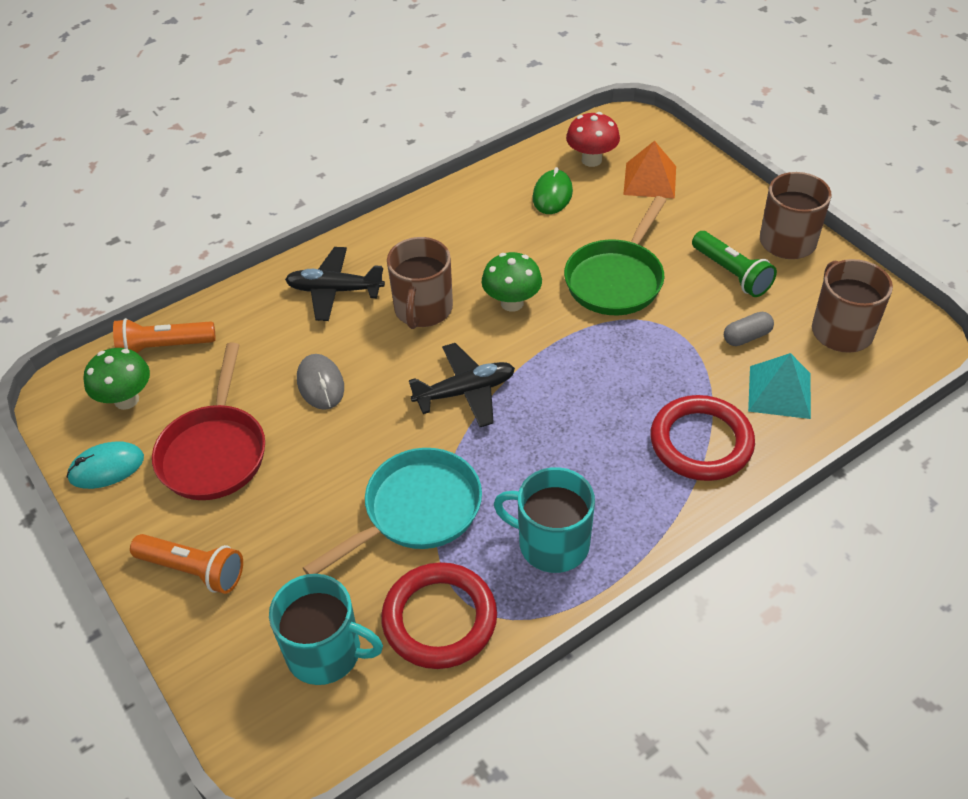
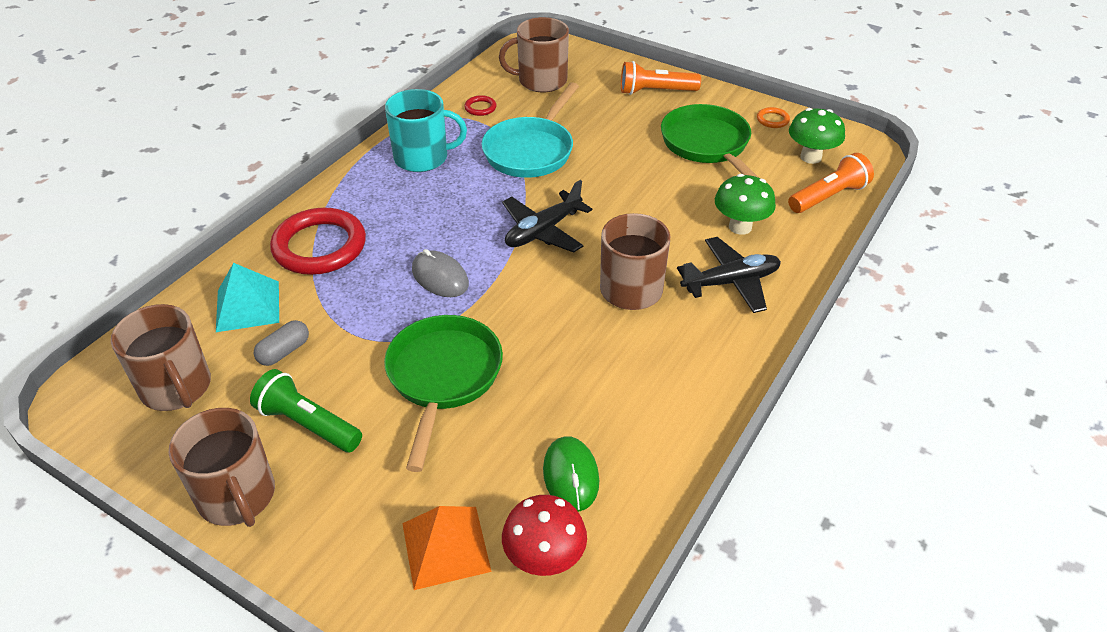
camera: 155 degrees right, 5 degrees down
turquoise mouse [67,441,144,489] -> orange ring [757,107,790,128]
red pan [152,343,265,500] -> green pan [661,104,759,178]
turquoise mug [269,574,383,685] -> brown mug [499,17,569,92]
grey mouse [297,354,344,410] -> grey mouse moved to [412,249,469,297]
red ring [381,562,497,669] -> red ring [464,95,497,116], size x0.41
green mushroom [482,252,542,312] -> green mushroom moved to [715,174,776,235]

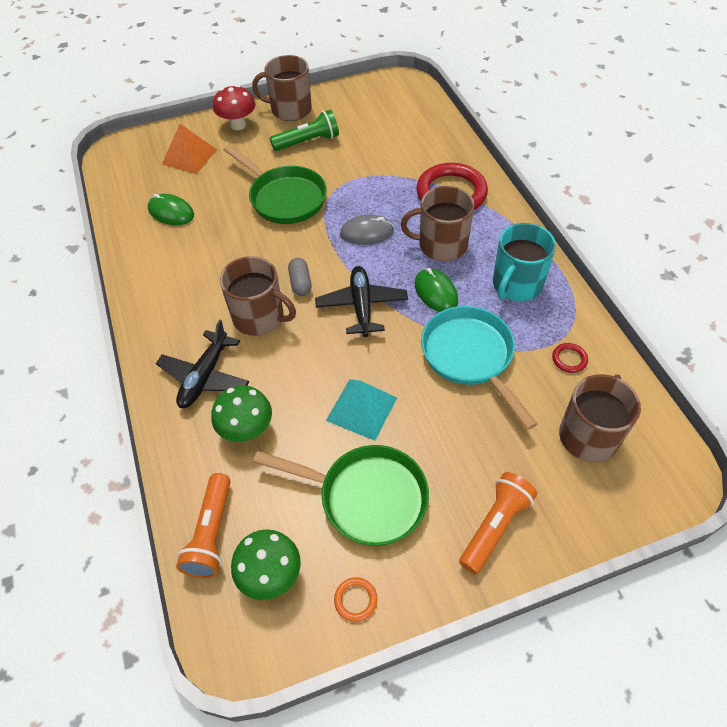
camera: 130 degrees right, 10 degrees up
brown mug [111,304,211,411] -> brown mug moved to [401,186,474,262]
turquoise pyramid [216,263,279,332] -> turquoise pyramid moved to [326,379,397,441]
grey capsule [254,320,309,366] -> grey capsule moved to [288,258,311,296]
red mushroom [502,495,587,576] -> red mushroom moved to [213,85,255,130]
none -> green mouse [415,268,458,312]

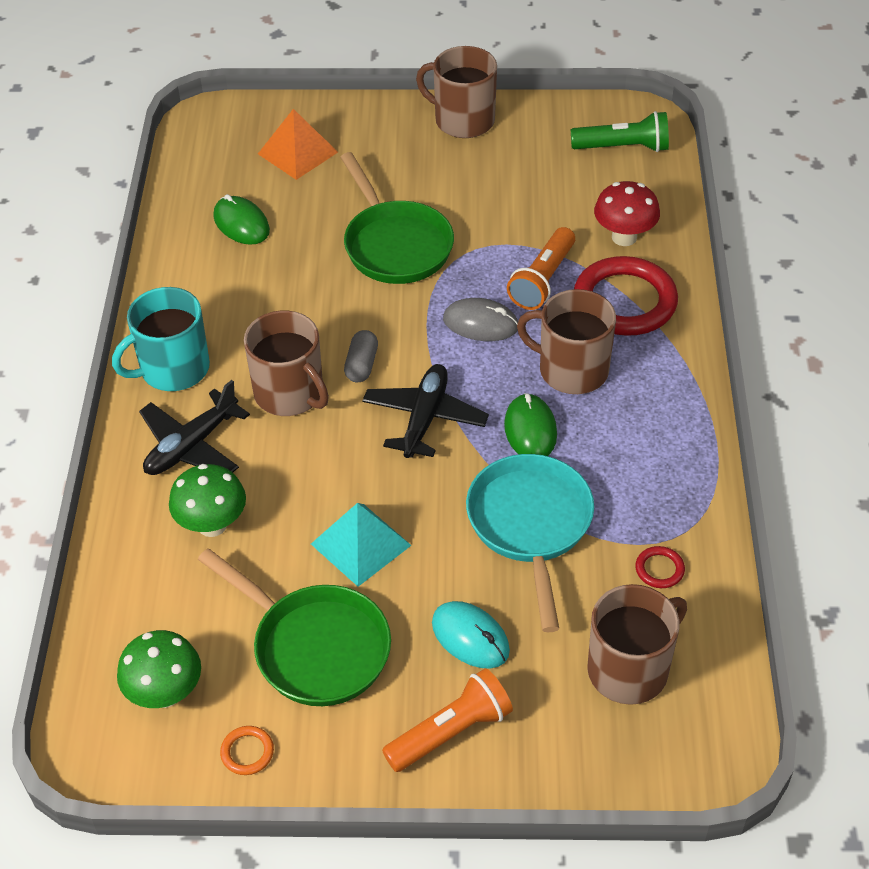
camera: 20 degrees right, 5 degrees down
orange flashlight [176,473,231,578] -> orange flashlight moved to [507,227,575,310]
red mushroom [213,85,255,130] -> red mushroom moved to [594,181,660,246]
green flashlight [270,110,339,151] -> green flashlight moved to [571,111,669,152]
turquoise mug [493,223,556,301] -> turquoise mug moved to [112,287,210,391]
none -> turquoise mouse [432,601,510,669]

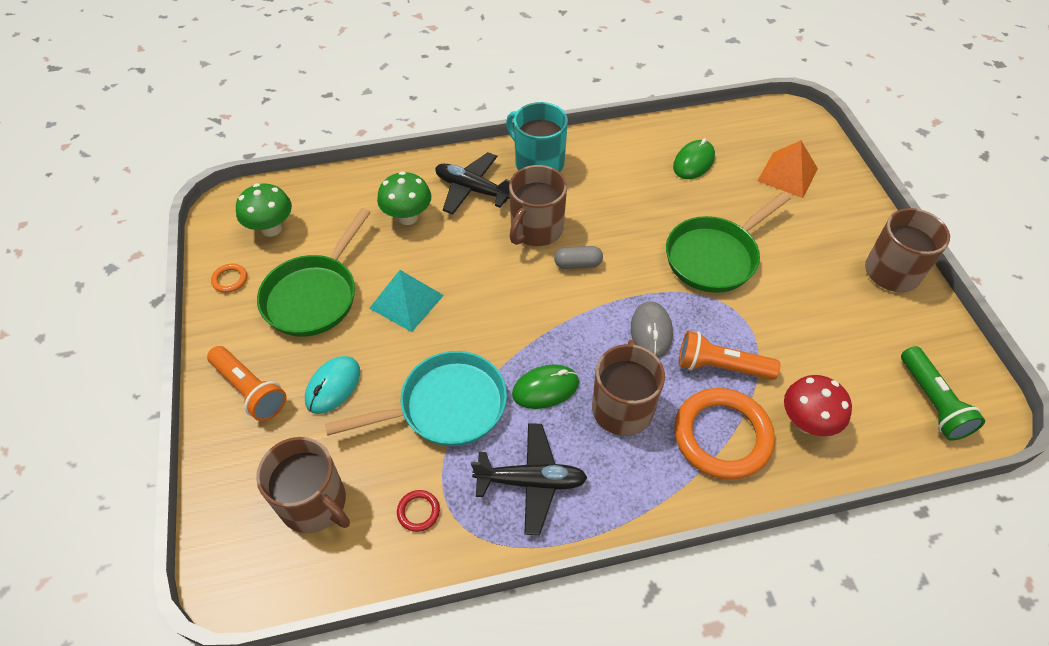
camera: 75 degrees right, 5 degrees up
black plane [363,364,489,458] -> black plane moved to [471,423,588,535]
red ring [574,256,678,336] -> orange ring [674,388,775,480]

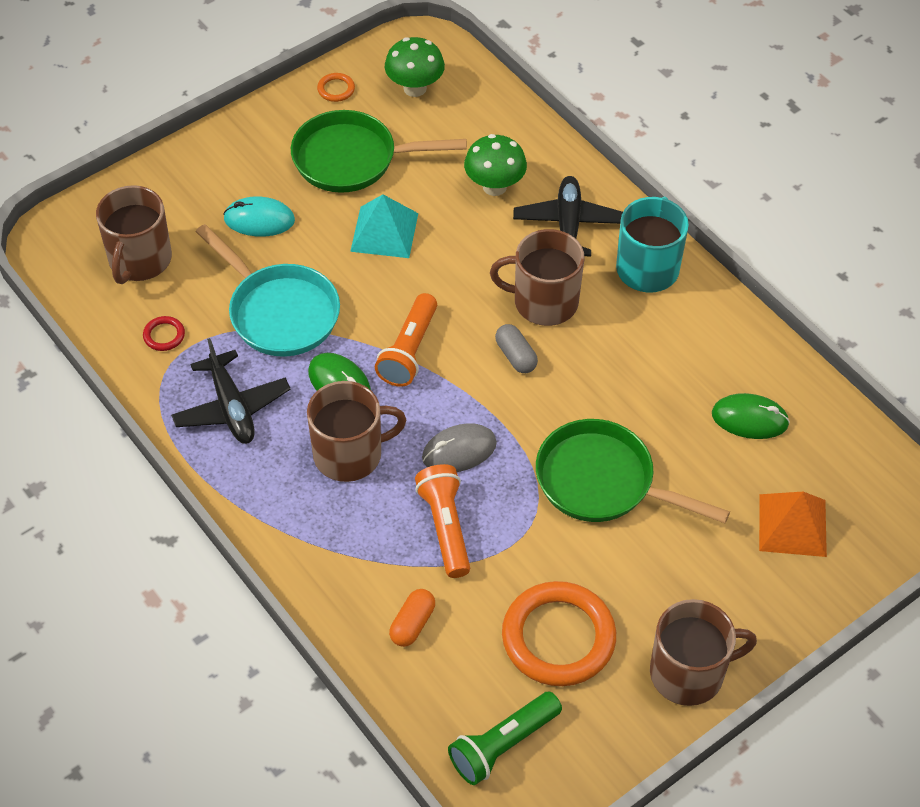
camera: 65 degrees right, 0 degrees up
orange flashlight [207,346,286,421] -> orange flashlight moved to [375,293,437,387]
orange ring [674,388,775,480] -> orange ring moved to [502,581,616,686]
red mushroom [784,375,852,436] -> orange capsule [389,589,435,647]

